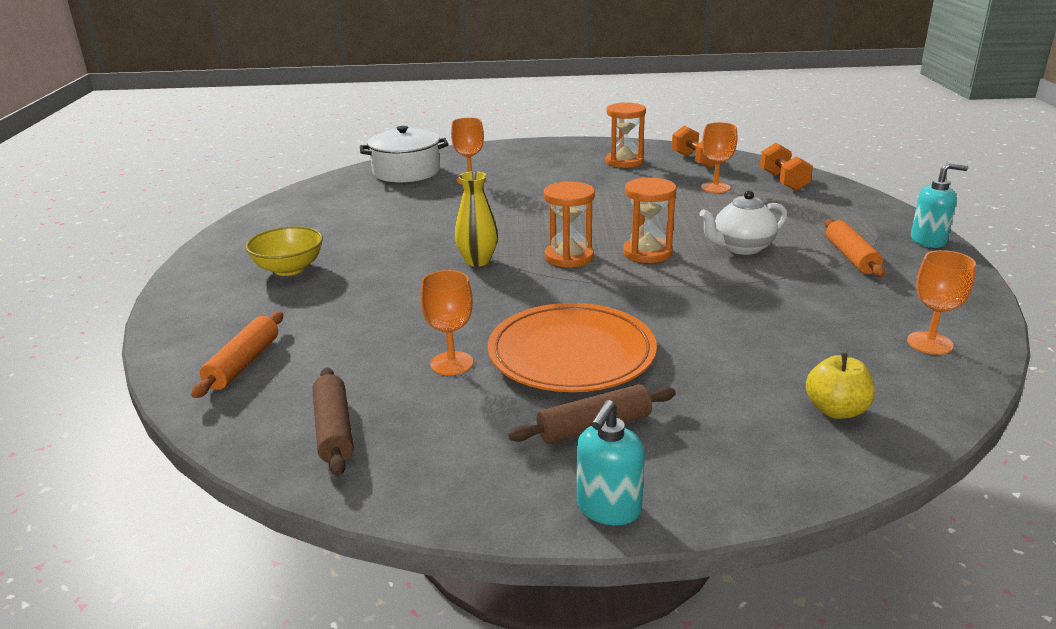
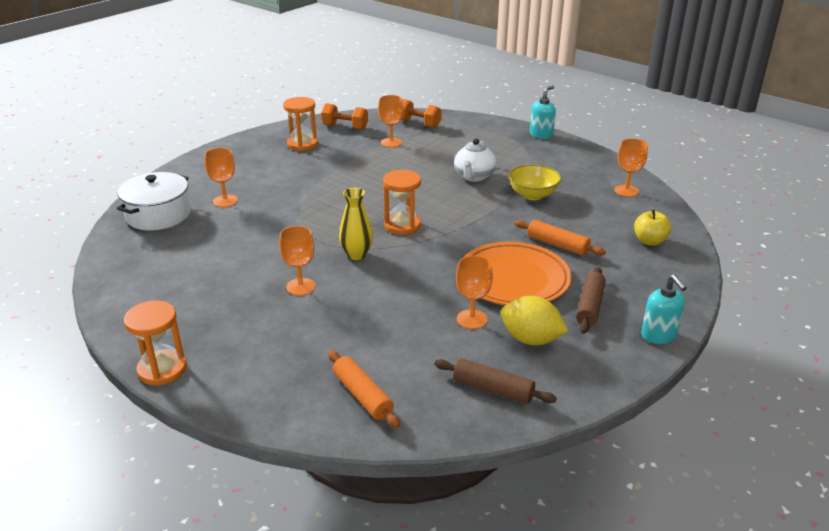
camera: 50 degrees left, 5 degrees up
yellow bowl [245,226,323,276] -> yellow bowl moved to [509,164,561,200]
orange hourglass [623,177,676,263] -> orange hourglass moved to [124,300,187,386]
orange rolling pin [825,219,886,277] -> orange rolling pin moved to [514,220,606,256]
none -> orange goblet [279,226,315,296]
none -> yellow lemon [501,296,568,345]

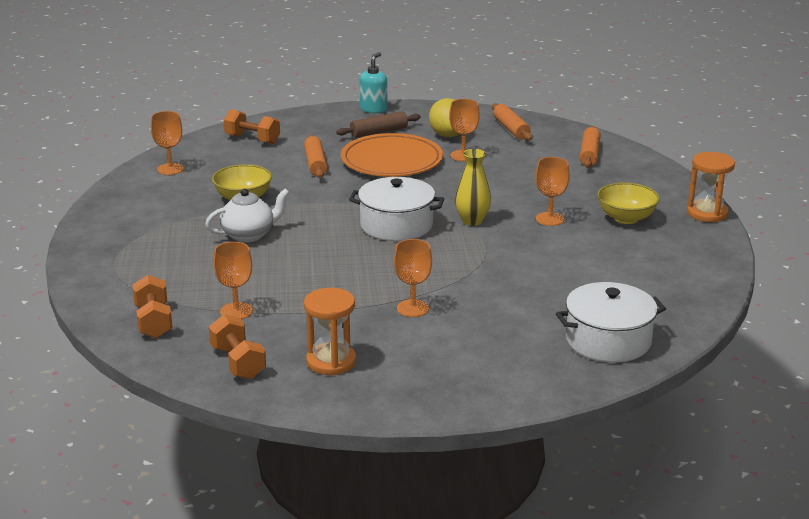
camera: 135 degrees left, 5 degrees down
orange goblet [205,148,238,207] -> orange goblet moved to [394,239,432,317]
orange hourglass [383,170,421,235] -> white pot [349,177,444,241]
brown rolling pin [434,358,557,404] -> orange rolling pin [492,103,532,141]
turquoise soap dispenser [530,85,556,139] -> none
yellow apple [634,209,671,246] -> orange dumbbell [224,109,280,144]
none -> yellow bowl [597,182,660,224]

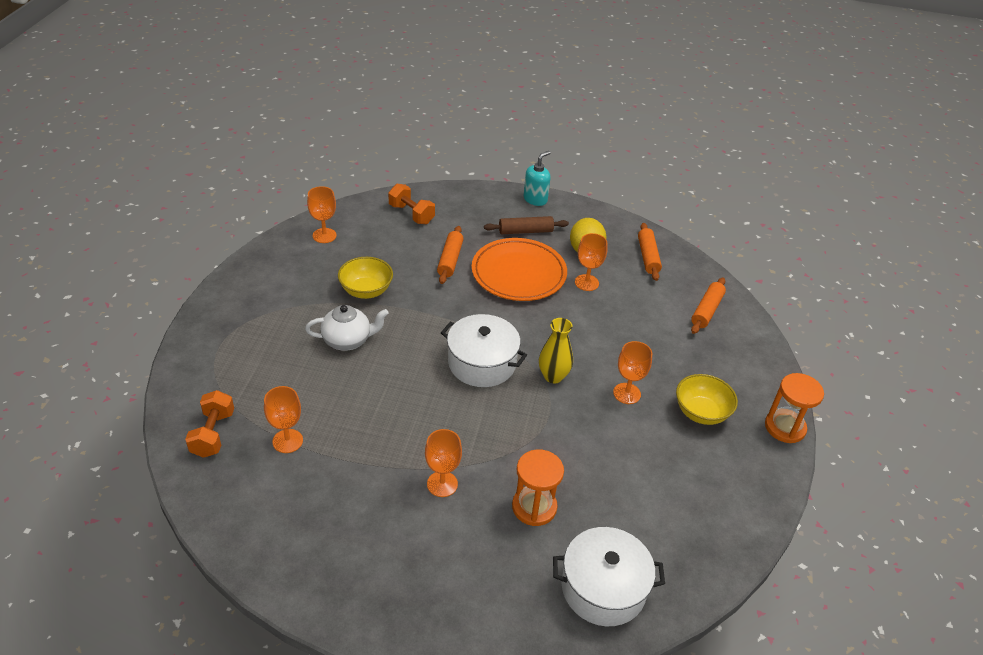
camera: 15 degrees right, 15 degrees up
orange dumbbell [209,314,266,380] -> none
orange hourglass [304,288,356,375] -> orange hourglass moved to [512,450,564,526]

